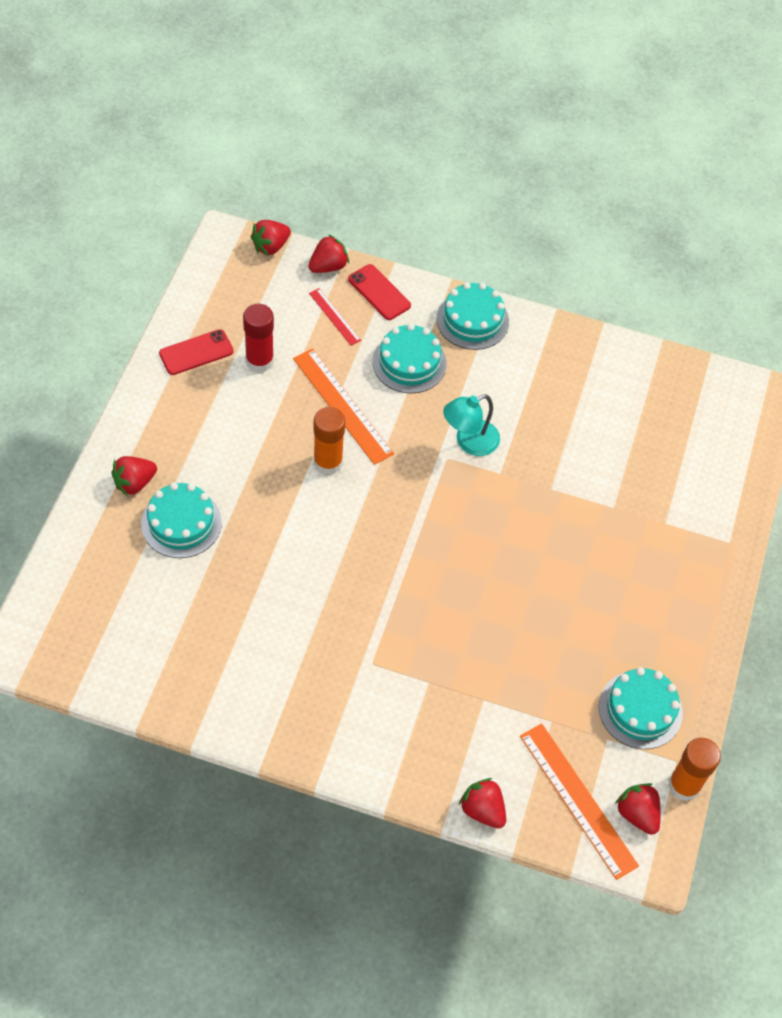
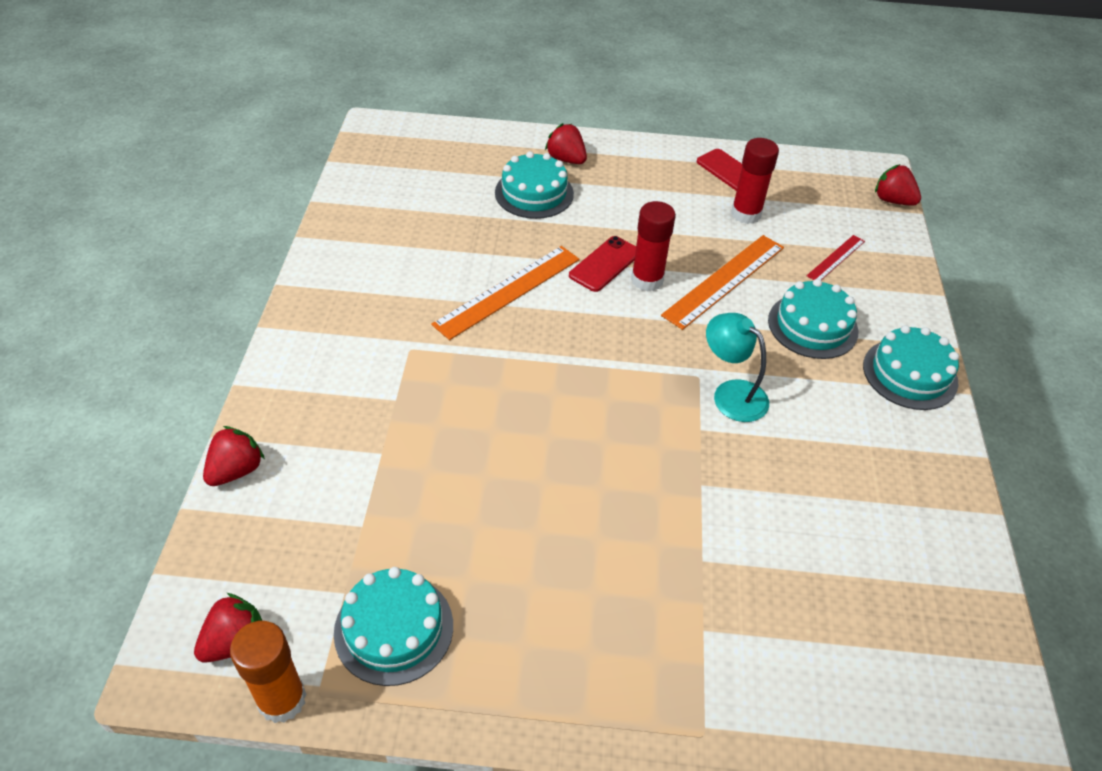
camera: 80 degrees right, 10 degrees down
red strawberry [308,234,349,273] -> none
orange glue stick [313,407,345,475] -> red glue stick [631,201,676,291]
red phone [348,264,411,320] -> red phone moved to [569,236,636,292]
orange ruler [520,724,639,880] -> orange ruler moved to [431,246,580,340]

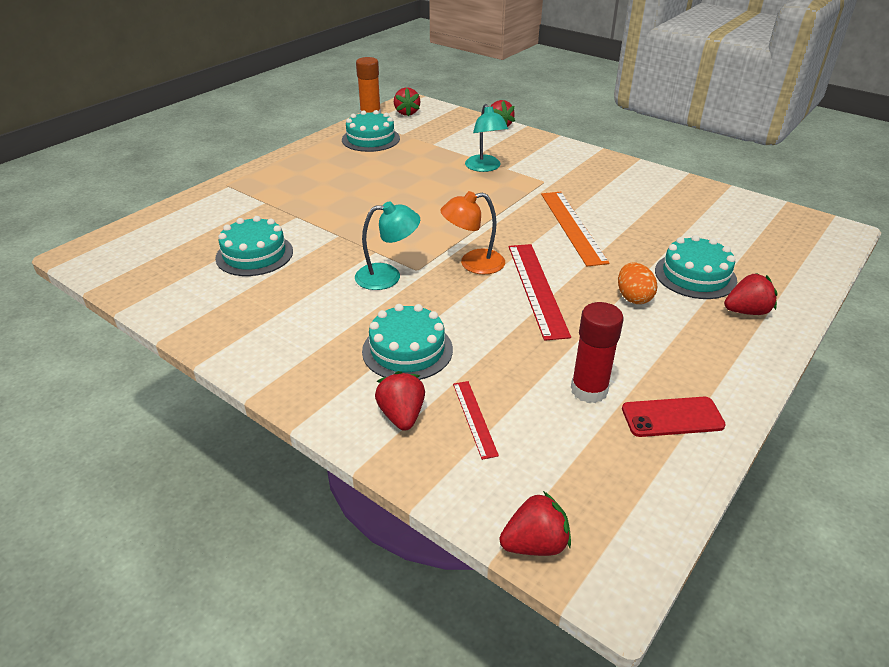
camera: 125 degrees right, 10 degrees down
red phone [569,236,636,292] -> none
red glue stick [631,201,676,291] -> red ruler [509,244,571,341]
orange ruler [661,235,784,330] -> none
turquoise cake [863,325,959,410] -> turquoise cake moved to [215,216,293,276]
none -> red strawberry [375,371,425,431]
none -> orange lamp [440,191,505,274]
none -> turquoise lamp [465,104,508,172]
none -> orange egg [618,262,657,304]

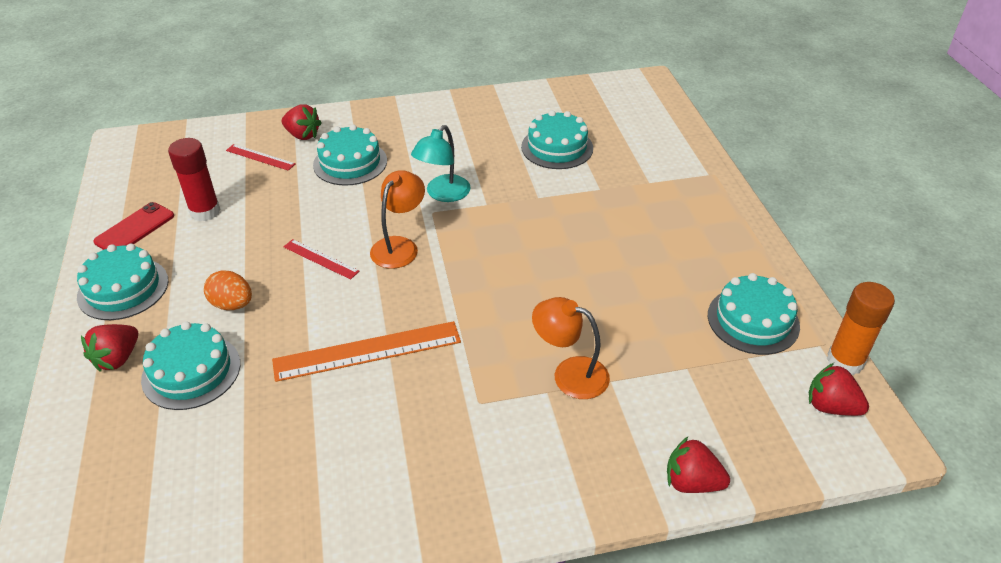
camera: 130 degrees right, 5 degrees up
turquoise lamp [465,104,508,172] -> orange lamp [532,297,610,399]
red strawberry [499,491,571,556] -> none
red ruler [509,244,571,341] -> red ruler [283,239,360,280], size x0.53
orange ruler [541,192,610,267] -> orange ruler turned 45 degrees counterclockwise [272,321,461,382]
none -> turquoise cake [77,243,168,320]

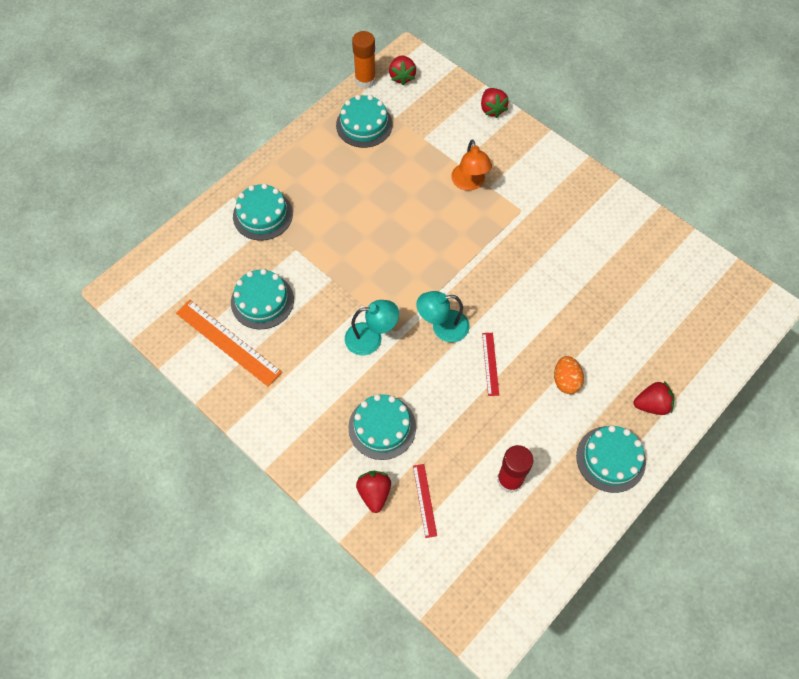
camera: 125 degrees left, 20 degrees up
red phone [93,202,174,250] -> none
turquoise cake [141,321,240,410] -> turquoise cake moved to [233,183,293,241]
orange ruler [272,321,461,382] -> orange ruler moved to [176,300,282,387]
orange lamp [370,170,425,269] -> turquoise lamp [416,291,470,342]

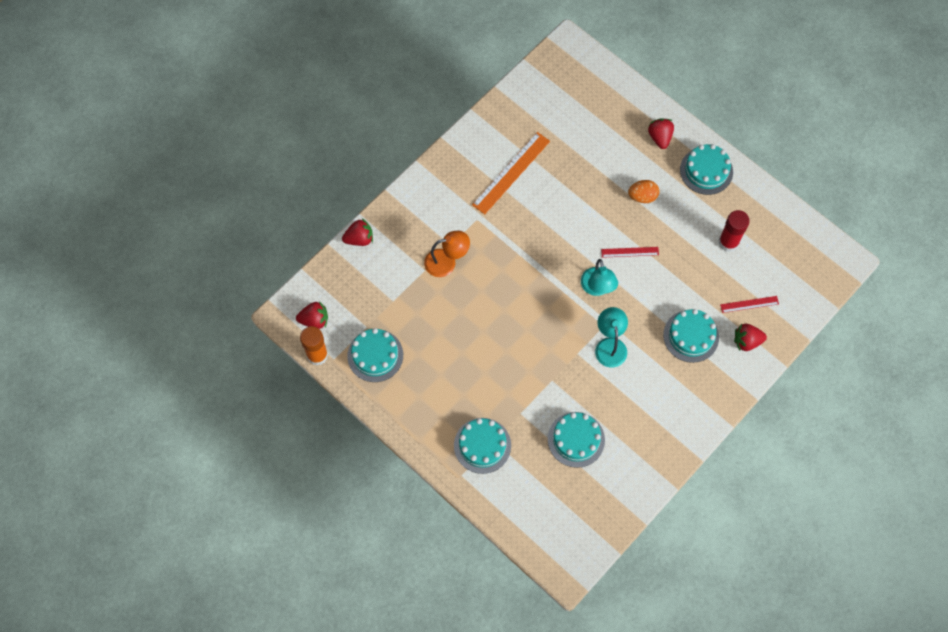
camera: 90 degrees left, 5 degrees up
orange ruler [176,300,282,387] -> orange ruler moved to [472,132,550,214]

